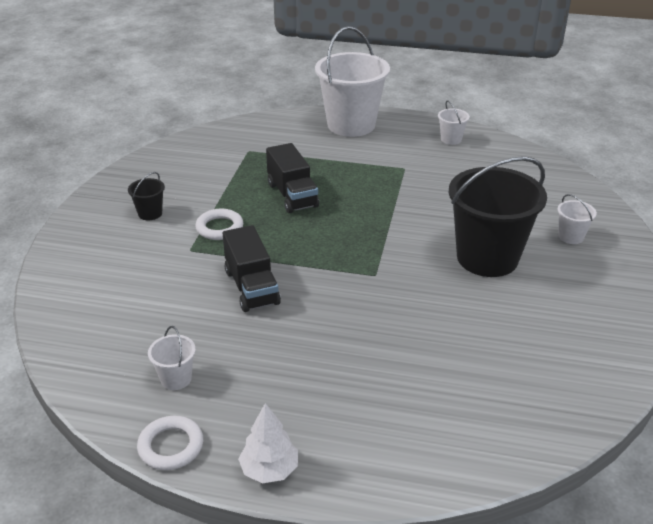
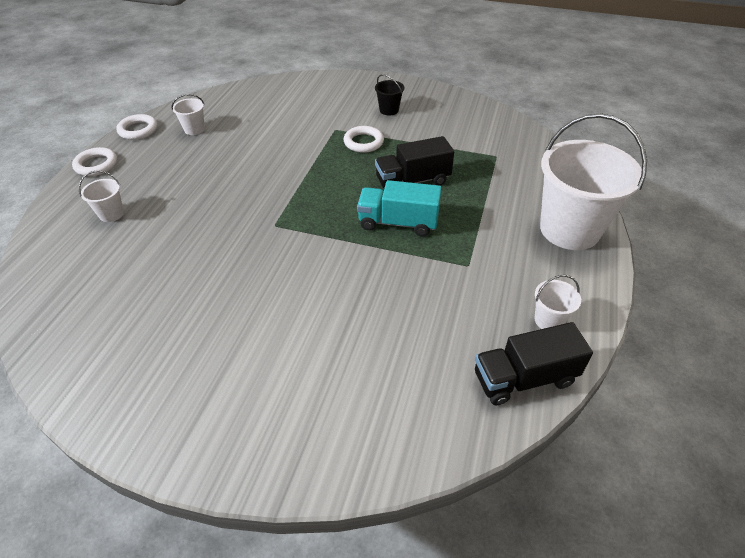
camera: 95 degrees right, 10 degrees up
black truck [223,225,281,312] -> black truck moved to [475,322,593,405]
white tree [238,403,298,483] -> white ring [72,147,117,176]
black bucket [448,156,547,277] -> none
white bucket [558,194,597,244] -> white bucket moved to [79,170,124,222]
none -> turquoise truck [357,180,442,236]

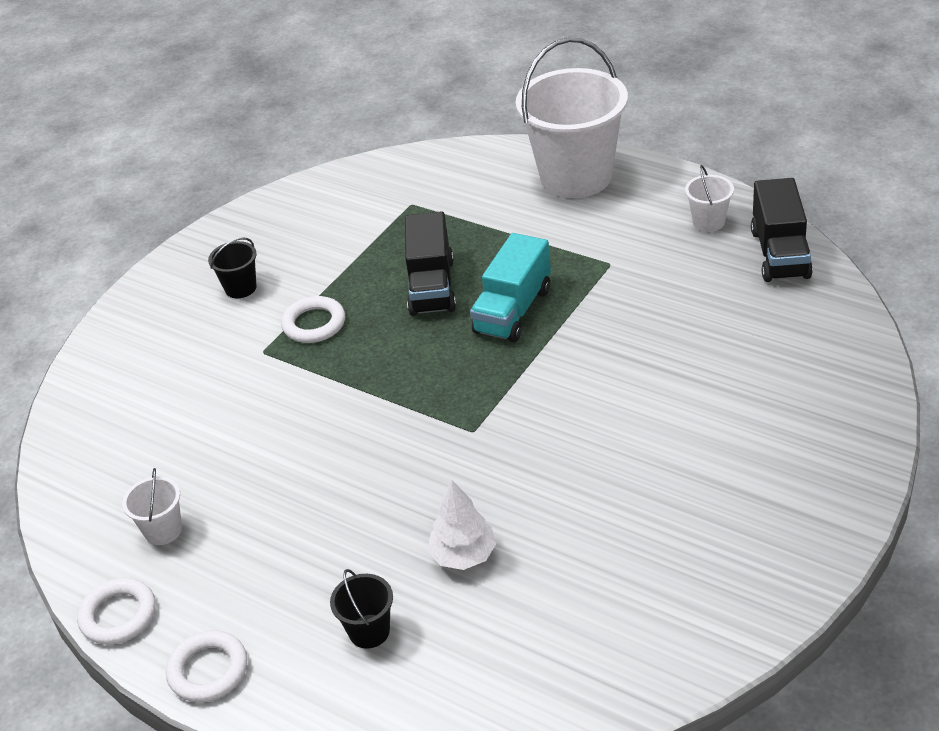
camera: 70 degrees left, 5 degrees down
white bucket [79,170,124,222] -> black bucket [330,569,393,649]
none -> white tree [428,480,497,570]

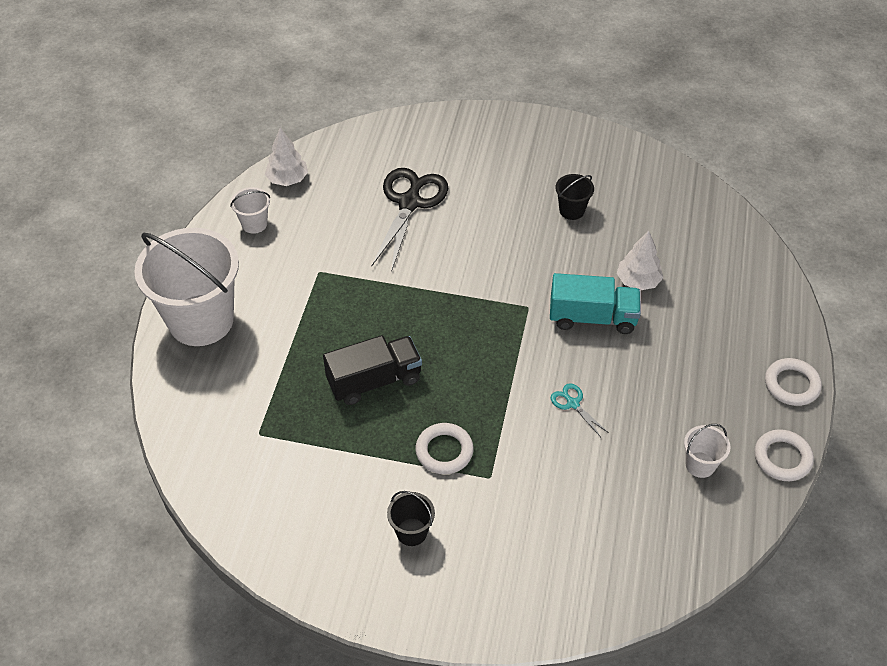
camera: 115 degrees left, 10 degrees up
black bucket [330,569,393,649] -> black bucket moved to [555,174,594,220]
turquoise truck [470,233,551,342] -> turquoise truck moved to [550,273,641,334]
black truck [751,178,813,282] -> white tree [265,128,308,186]
none -> black scissors [371,168,448,272]
none -> turquoise scissors [551,383,609,437]

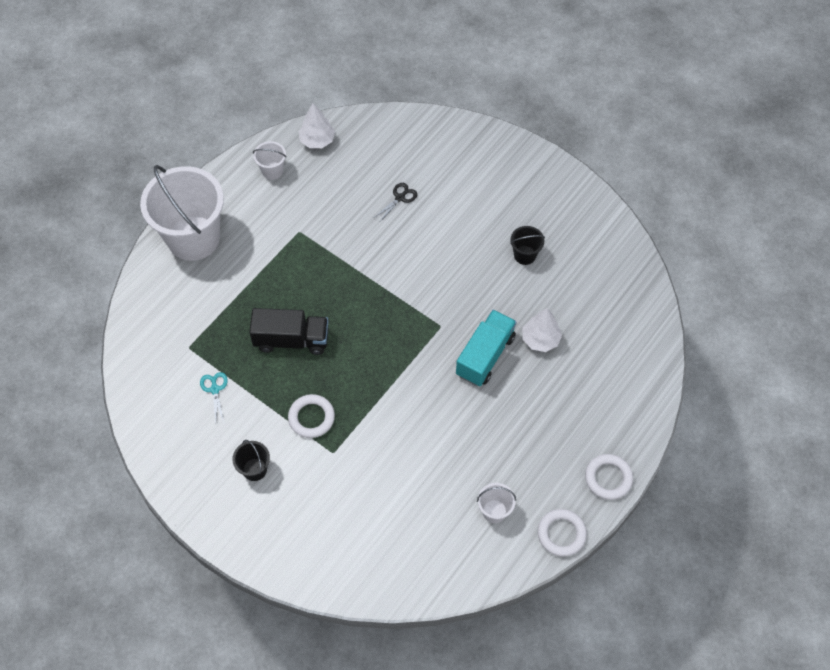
camera: 25 degrees right, 10 degrees up
black scissors [371,168,448,272] -> black scissors [375,183,417,223], size x0.44
turquoise truck [550,273,641,334] -> turquoise truck turned 90 degrees counterclockwise [456,310,517,386]
turquoise scissors [551,383,609,437] -> turquoise scissors moved to [200,372,228,423]

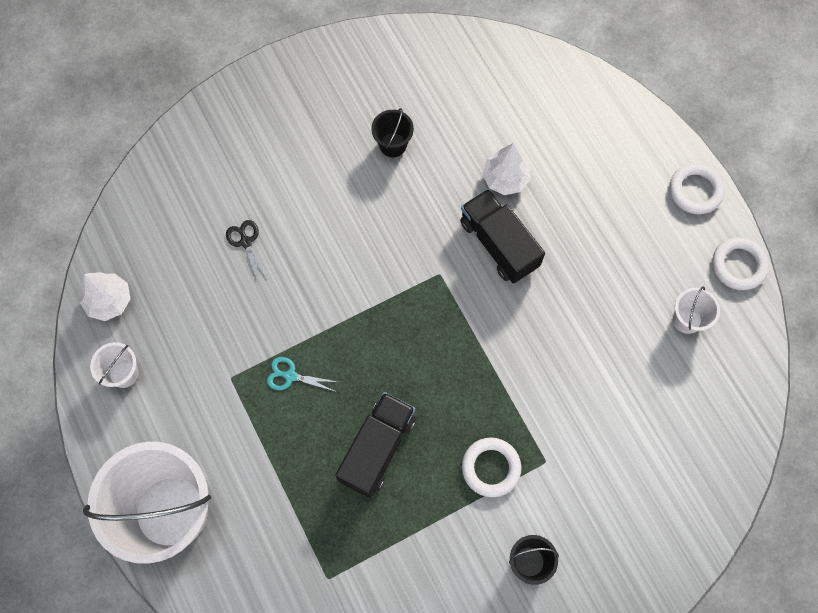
camera: 65 degrees left, 10 degrees up
turquoise scissors [200,372,228,423] -> turquoise scissors moved to [267,357,337,391]
turquoise truck [456,310,517,386] -> black truck [460,189,545,284]

